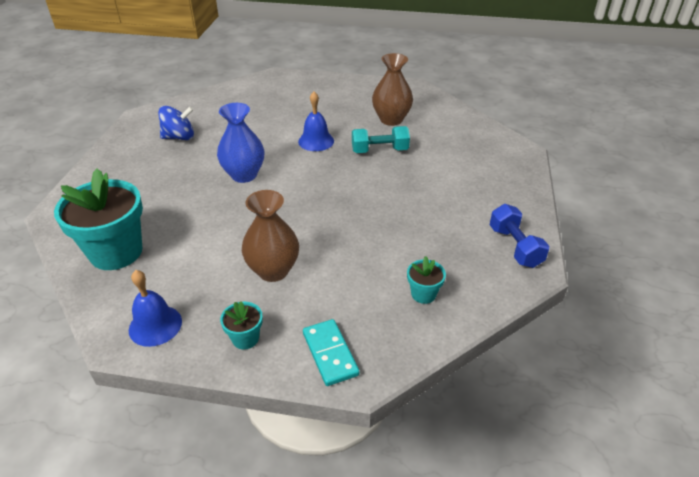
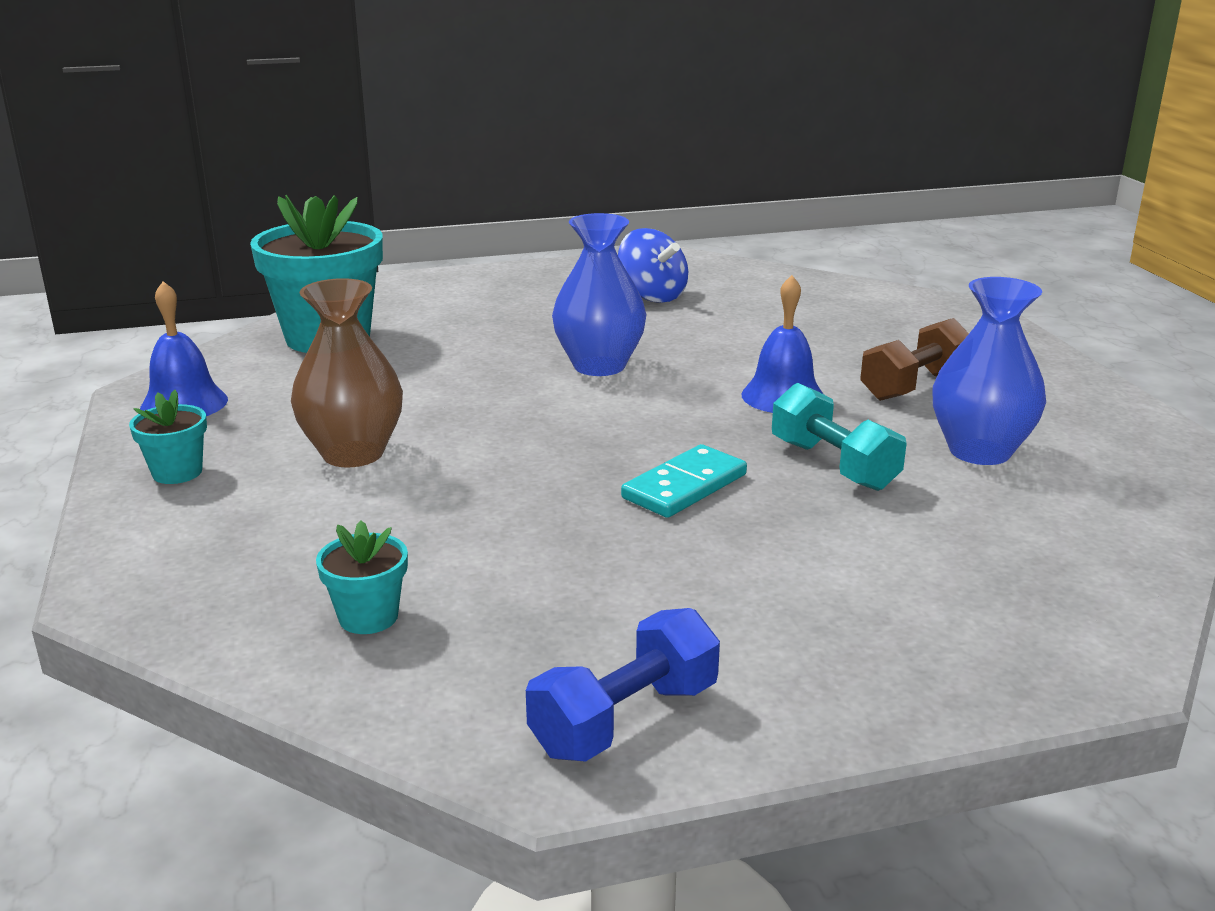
camera: 65 degrees right, 15 degrees down
turquoise domino [303,319,360,386] -> turquoise domino moved to [621,444,747,518]
brown vase [372,53,413,126] -> blue vase [933,277,1046,465]
none -> brown dumbbell [860,318,969,401]

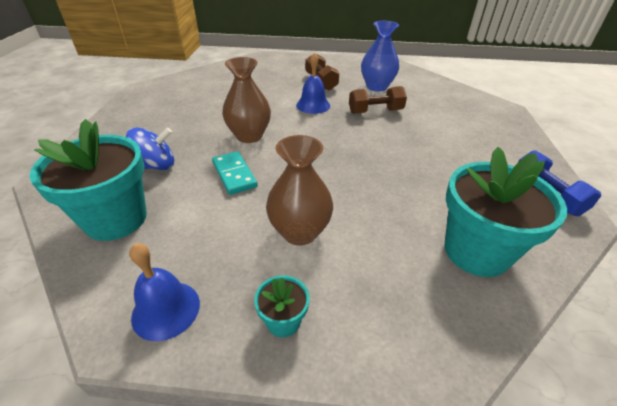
camera: 70 degrees left, 15 degrees up
turquoise flower pot [316,521,408,634] -> turquoise flower pot [445,147,567,277], size x2.20
blue vase [552,213,646,376] -> brown vase [222,57,271,143]
blue spinning top [618,228,688,303] -> blue spinning top moved to [126,127,174,170]
turquoise domino [621,444,747,518] -> turquoise domino moved to [212,151,258,195]
turquoise dumbbell [772,383,907,491] -> brown dumbbell [349,86,407,114]

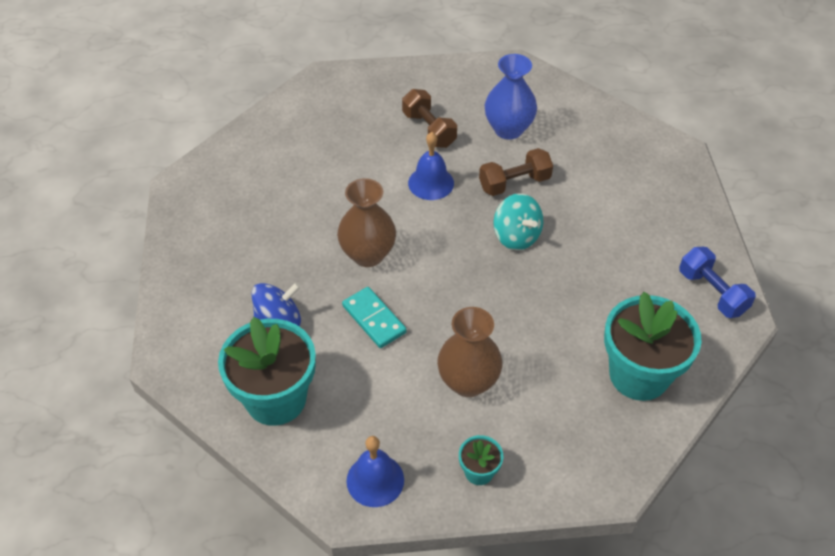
camera: 10 degrees left, 10 degrees up
none -> turquoise spinning top [493,193,543,250]

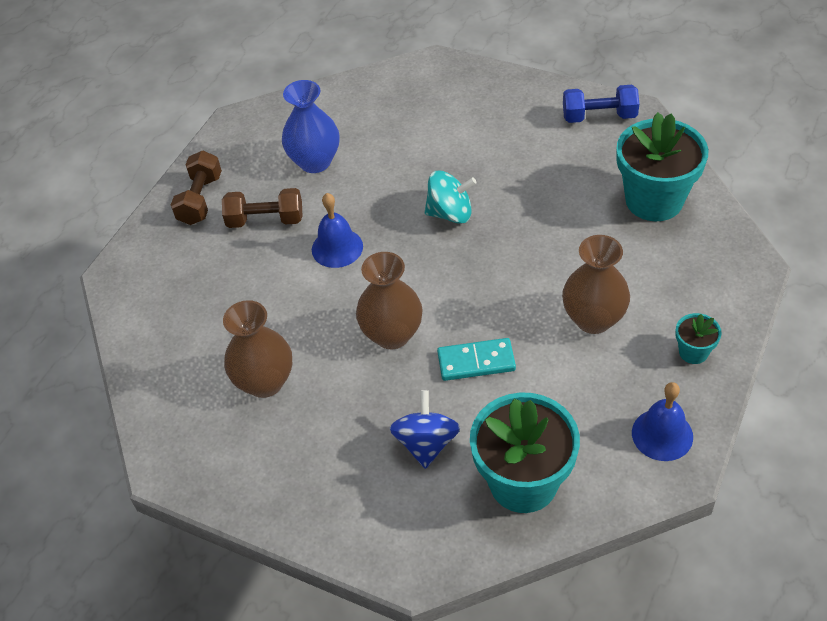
camera: 55 degrees left, 0 degrees up
brown dumbbell [479,148,553,196] -> brown dumbbell moved to [171,151,222,225]
none -> brown vase [223,300,292,398]

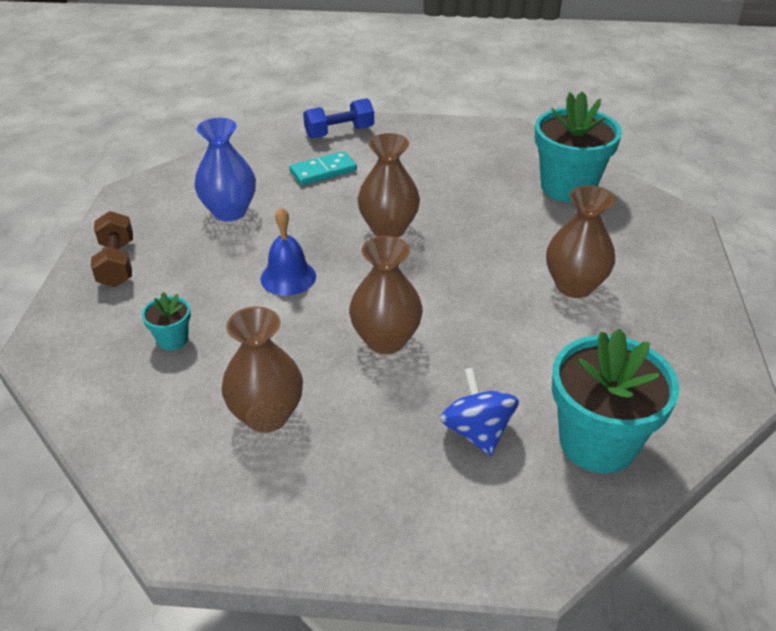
camera: 25 degrees left, 10 degrees down
brown dumbbell [222,188,302,228] -> none
turquoise spinning top [424,171,477,224] -> brown vase [358,133,420,237]
turquoise domino [437,338,516,381] -> turquoise domino moved to [289,151,357,185]
blue dumbbell [563,85,639,123] -> blue dumbbell moved to [303,98,374,138]
blue bell [632,382,693,461] -> none
turquoise flower pot [675,313,722,364] -> turquoise flower pot moved to [142,292,191,350]

